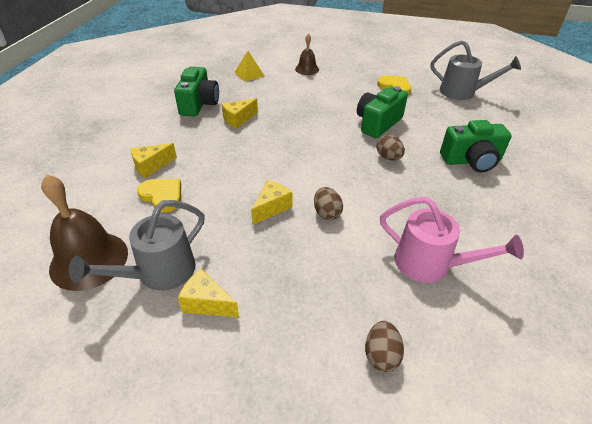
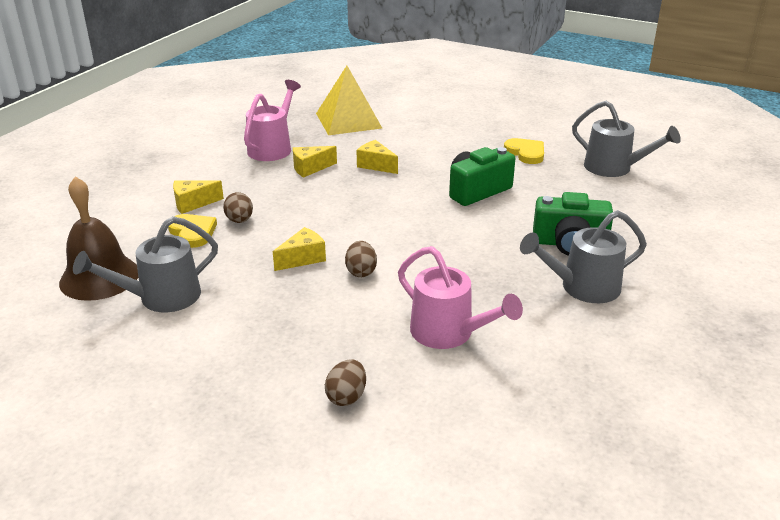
camera: 15 degrees right, 10 degrees down
green camera [174,67,219,116] -> pink watering can [244,80,301,161]
yellow cheese [178,269,239,318] -> yellow cheese moved to [357,140,398,174]
yellow pyramid [234,51,265,82] -> yellow pyramid [316,66,382,135], size x1.88
brown bell [295,33,319,75] -> none
brown egg [377,135,405,161] -> brown egg moved to [223,192,253,223]
none -> grey watering can [520,210,647,303]

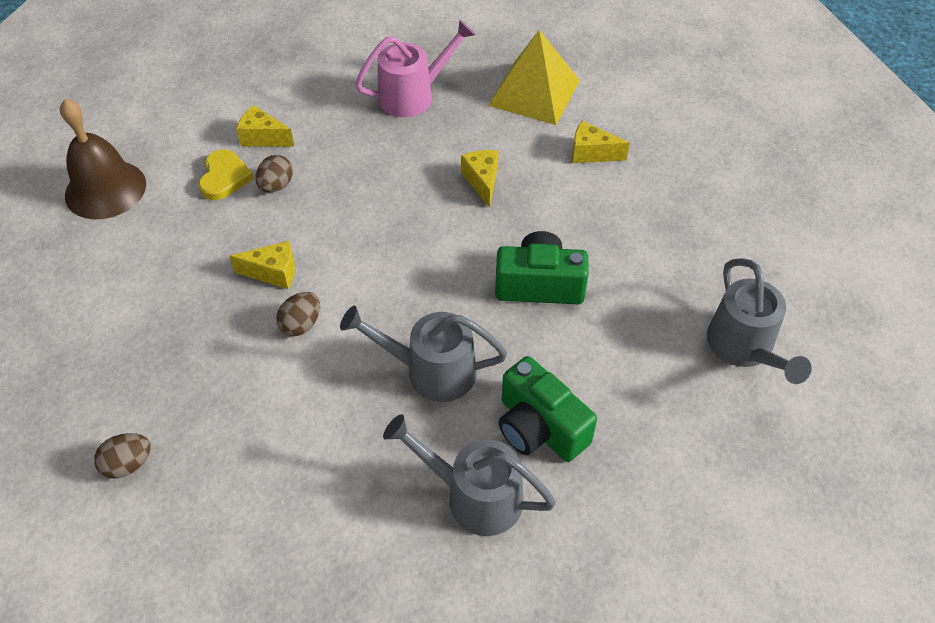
camera: 40 degrees right, 20 degrees up
grey watering can [73,216,218,312] -> grey watering can moved to [340,306,507,402]
yellow cheese [293,146,337,178] -> yellow cheese moved to [572,121,630,163]
pink watering can [398,246,523,349] -> none
yellow heart [504,138,544,164] -> none

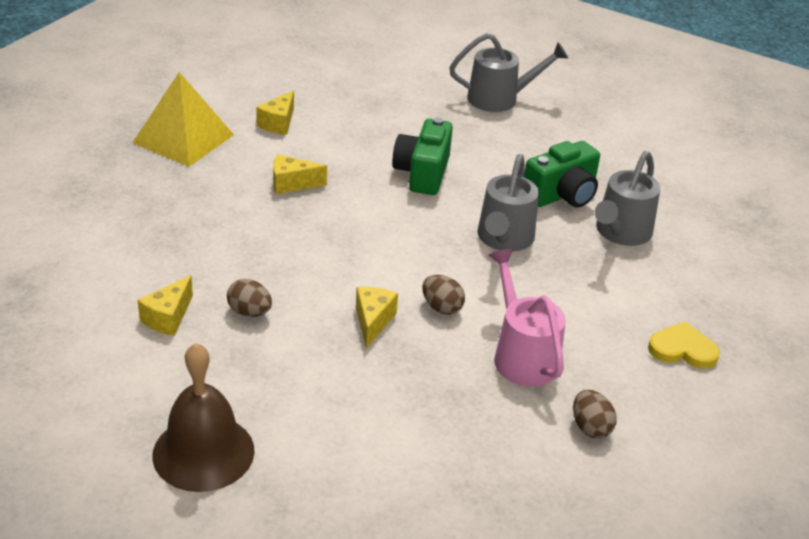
camera: 85 degrees left, 15 degrees down
yellow heart [199,150,254,200] -> yellow heart moved to [648,321,720,369]
pink watering can [355,20,475,117] -> pink watering can moved to [489,249,566,387]

